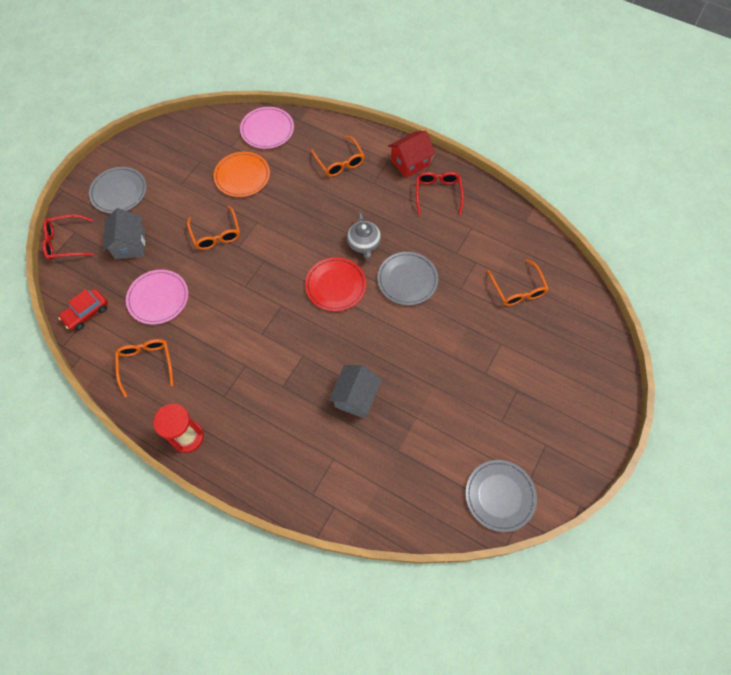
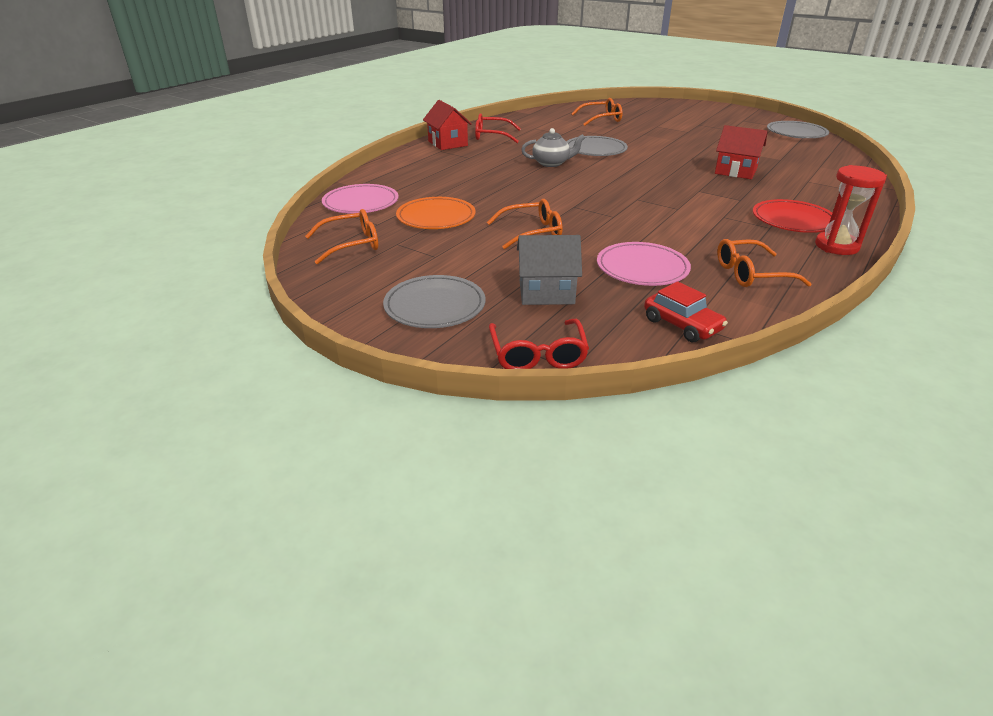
camera: 85 degrees left, 30 degrees down
red plate [305,257,366,311] -> red plate moved to [753,199,832,233]
orange glasses [311,136,365,177] -> orange glasses moved to [305,209,378,265]
grey house [329,365,382,418] -> red house [715,125,768,179]

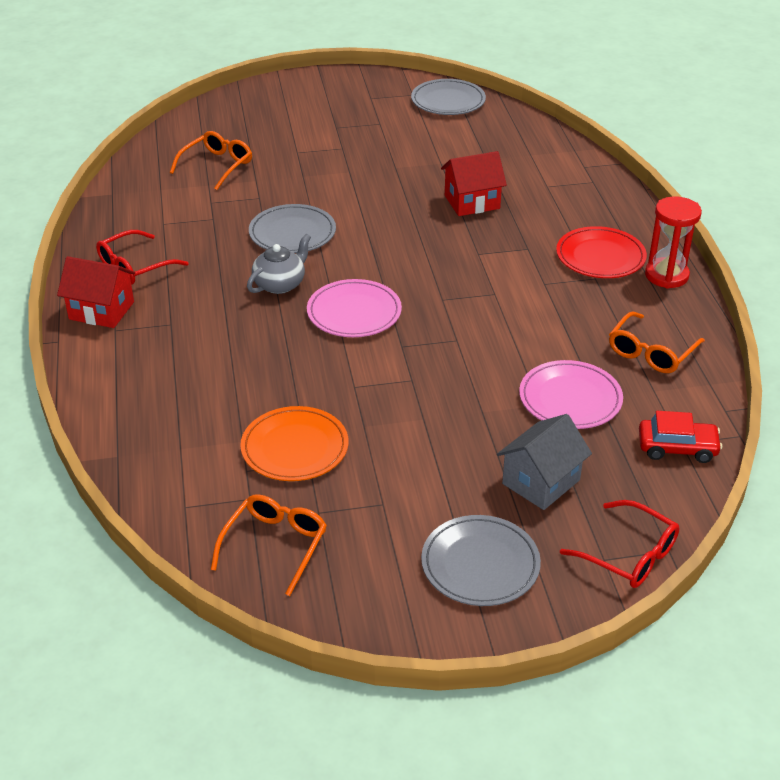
camera: 45 degrees left, 5 degrees up
pink plate [322,184,399,214] -> pink plate moved to [307,279,402,337]
orange glasses [487,199,562,250] -> none

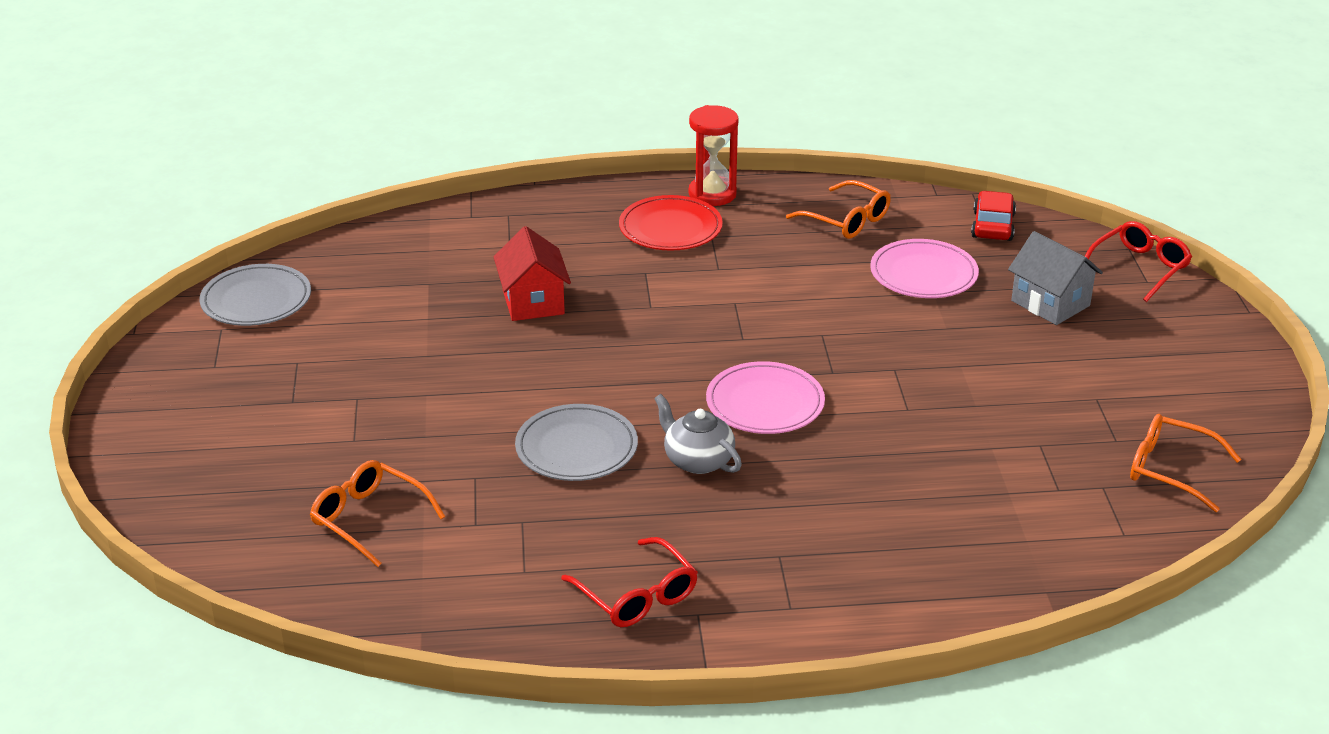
camera: 85 degrees left, 5 degrees down
red house [57,256,135,328] -> none
orange plate [240,406,349,481] -> none
grey plate [421,515,541,606] -> none

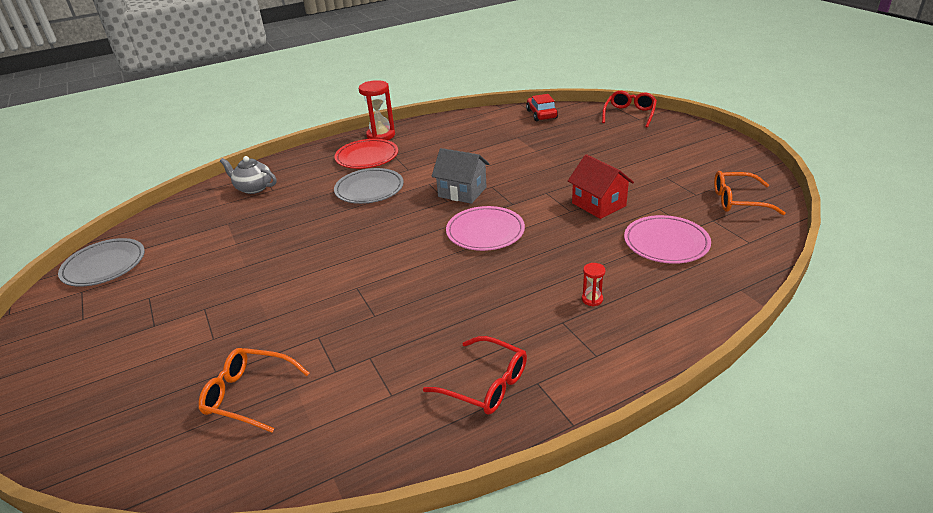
camera: 20 degrees left, 0 degrees up
red house [493,226,571,321] -> red house moved to [568,154,634,219]
grey plate [515,404,638,481] -> grey plate moved to [334,168,404,204]
grey teapot [654,394,742,474] -> grey teapot moved to [220,156,277,194]
orange glasses [786,180,891,239] -> none
pink plate [870,239,979,298] -> pink plate moved to [624,215,711,264]
grey house [1008,231,1103,325] -> grey house moved to [432,148,489,204]
none -> red hourglass [582,263,606,307]

